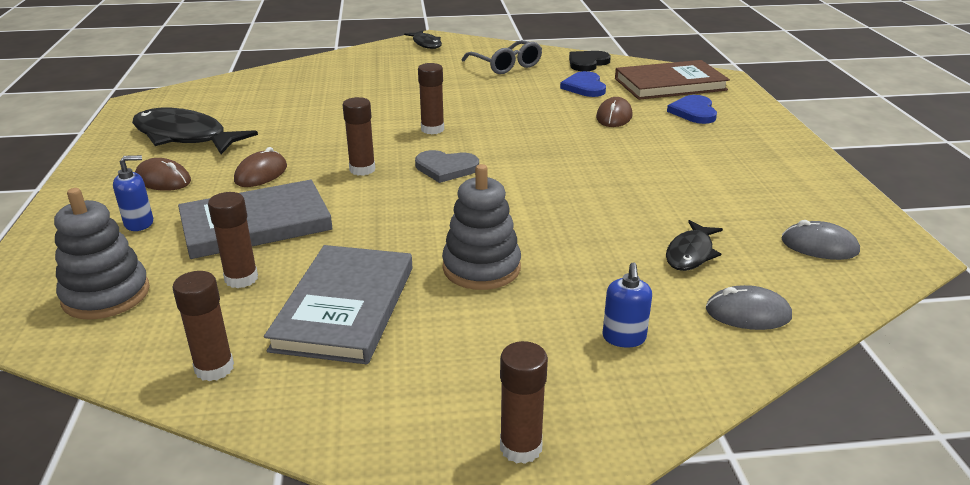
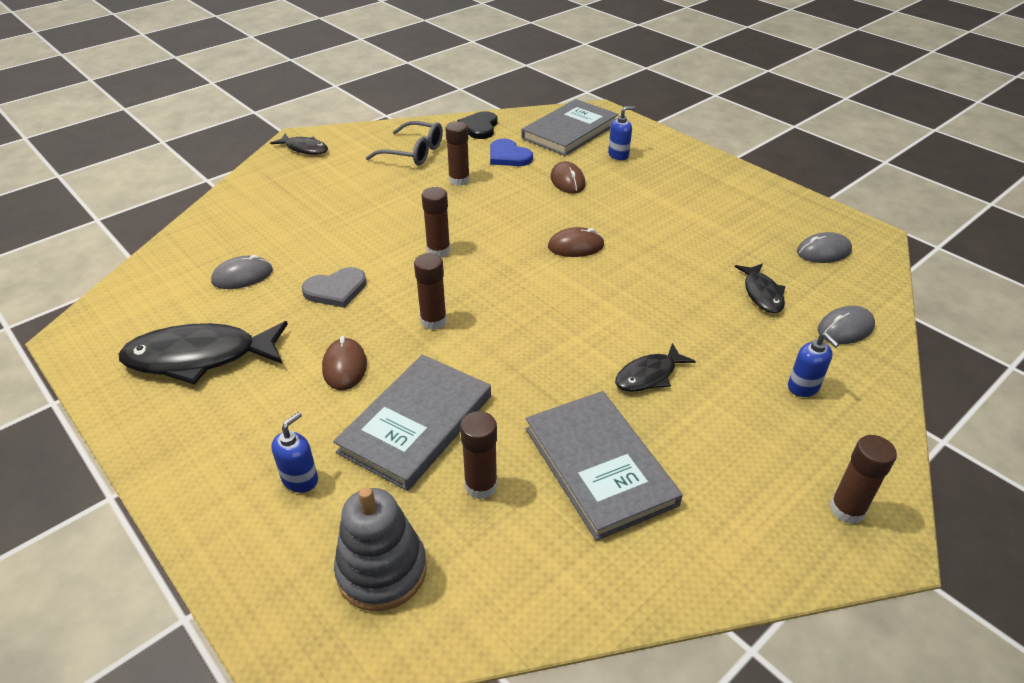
camera: 35 degrees left, 10 degrees up
brown mouse [135,158,191,191] -> brown mouse moved to [548,227,604,257]
brown glue stick [172,271,234,381] -> brown glue stick moved to [445,121,470,186]
grey heart [415,150,479,183] -> grey heart moved to [302,267,366,308]
grey stacking toy [442,164,521,290] -> black fish [615,343,696,392]
brown book [615,60,730,100] -> grey book [522,99,619,156]
blue heart [667,95,717,124] -> blue soap dispenser [608,106,635,160]
none -> grey mouse [211,255,273,289]

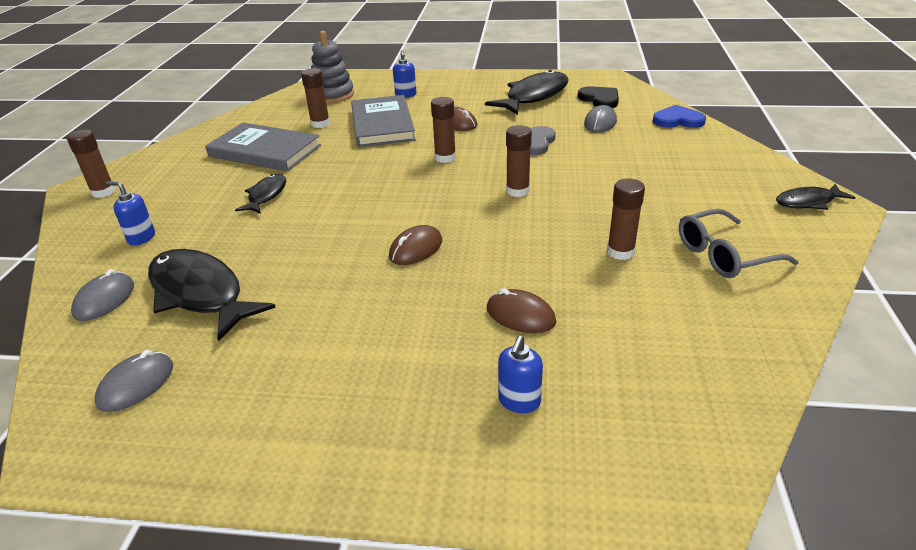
camera: 140 degrees right, 5 degrees down
black heart [458,111,497,139] -> black heart moved to [577,86,619,108]
blue heart [490,139,533,166] -> blue heart moved to [653,105,706,128]
grey book [522,99,619,156] -> none
black fish [735,264,785,313] -> black fish [148,249,276,341], size x1.84

